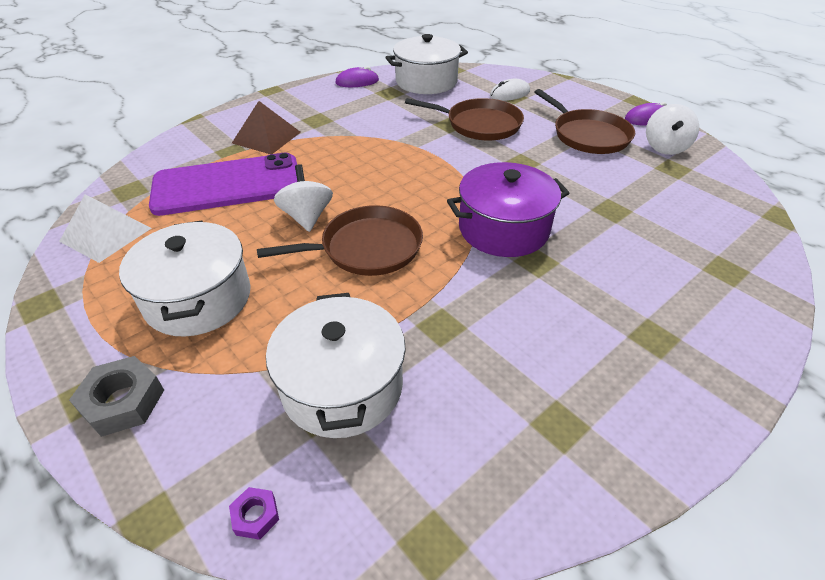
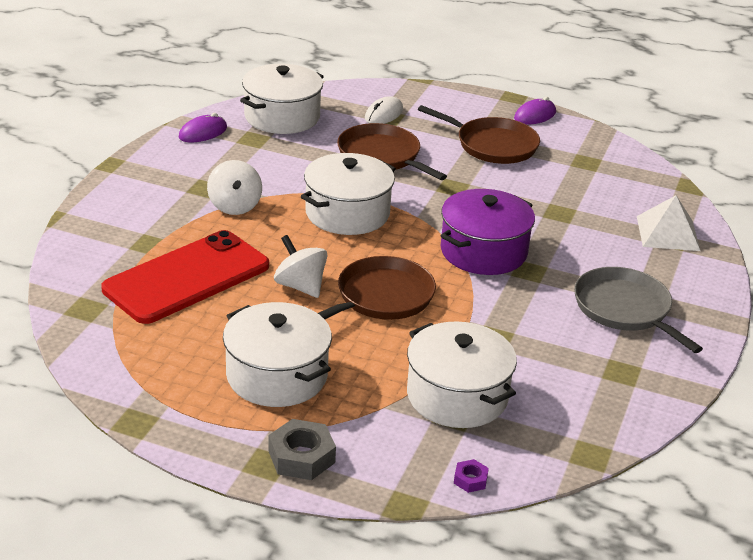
camera: 30 degrees left, 10 degrees down
white pyramid [59,195,152,263] -> white pyramid moved to [637,195,700,251]
purple phone [149,153,297,216] -> red phone [101,230,269,324]
brown pyramid [232,101,301,154] -> none
brown pan [405,98,524,141] -> brown pan turned 120 degrees counterclockwise [337,123,447,180]
white spinning top [646,104,699,155] -> white spinning top moved to [207,160,262,215]
none -> white pot [301,153,396,235]
none -> grey pan [574,267,703,353]

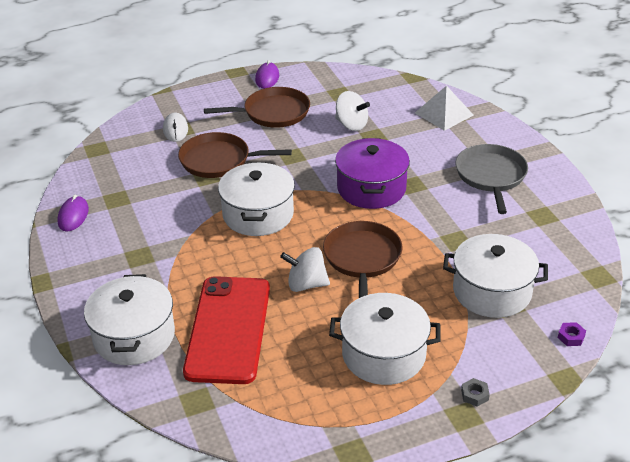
camera: 40 degrees left, 5 degrees up
white spinning top [207,160,262,215] -> white spinning top moved to [335,91,370,131]
white pot [240,64,324,134] -> white pot moved to [84,274,175,365]
grey nut [268,419,336,480] -> grey nut [461,378,490,407], size x0.53
grey pan [574,267,703,353] -> grey pan turned 75 degrees clockwise [455,144,528,214]

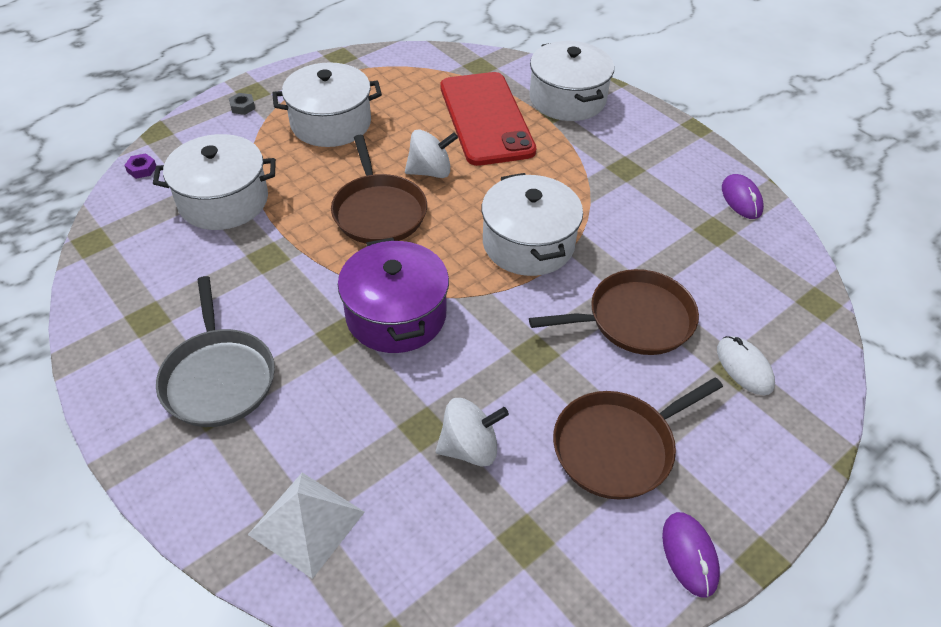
camera: 160 degrees right, 10 degrees up
white spinning top [335,91,370,131] -> white spinning top turned 150 degrees clockwise [436,398,509,466]

